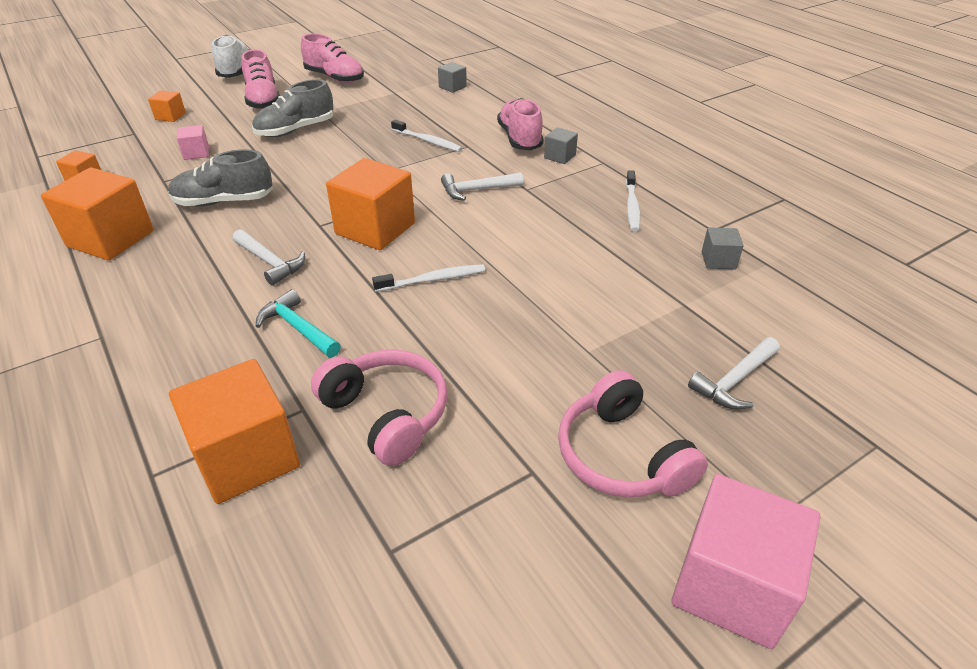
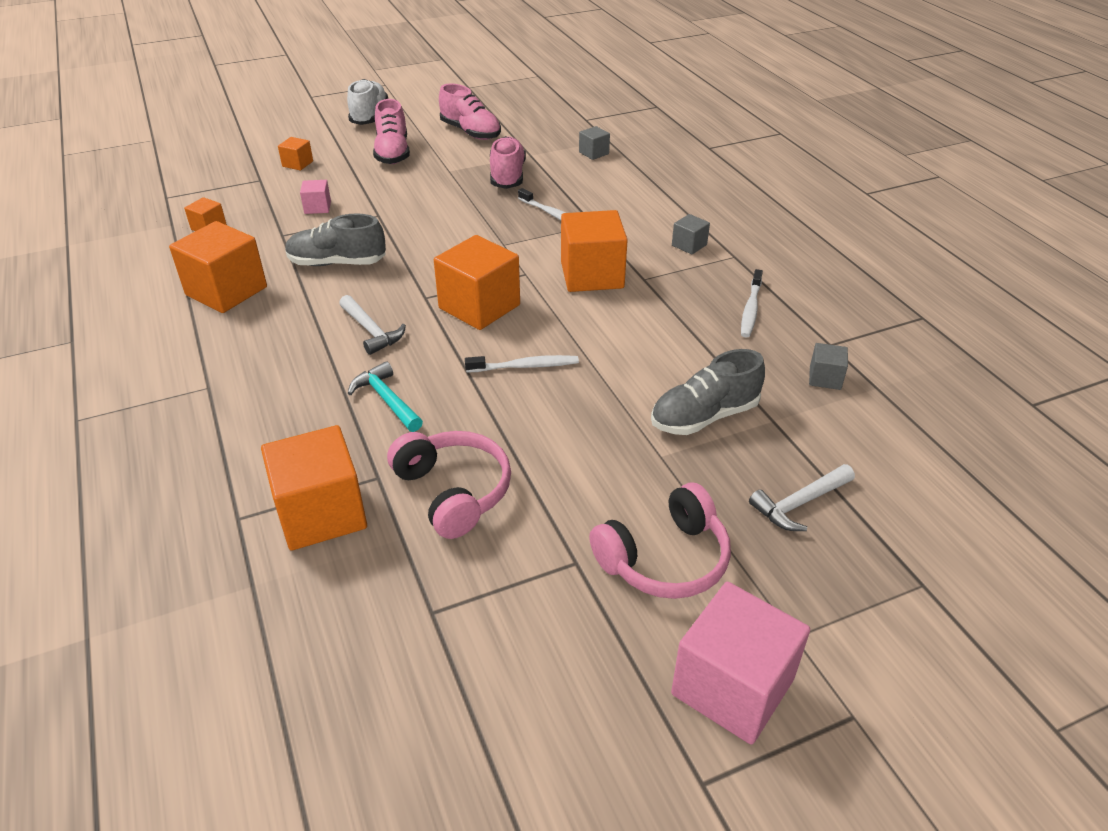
camera: 10 degrees right, 0 degrees up
grey shoe [252,79,334,137] -> grey shoe moved to [651,349,765,435]
white hammer [441,172,523,201] -> orange cube [561,210,628,292]
pink shoe [497,98,544,150] -> pink shoe moved to [490,136,526,189]
pink headphones [558,370,708,497] -> pink headphones turned 105 degrees counterclockwise [589,483,731,599]

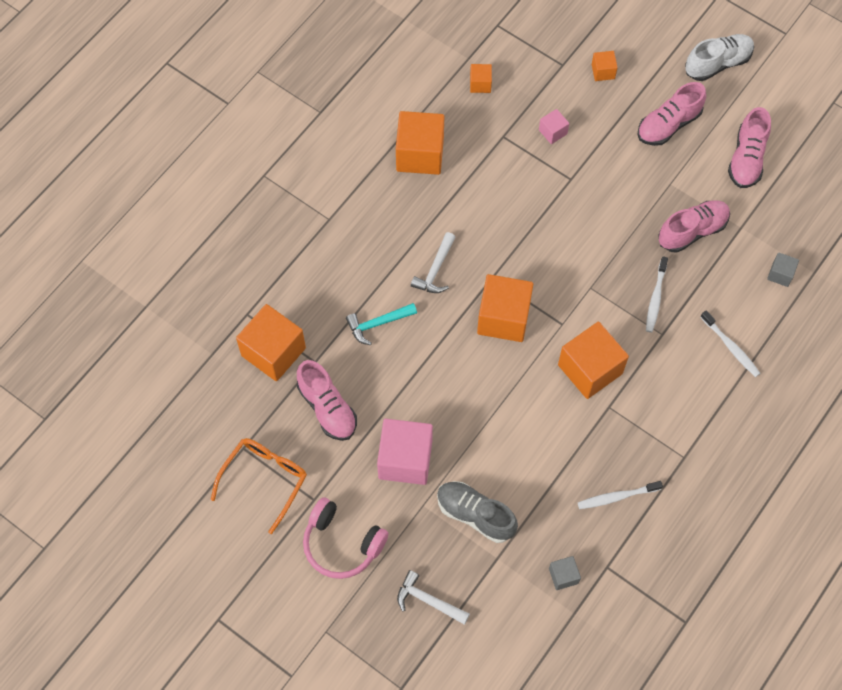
camera: 60 degrees right, 25 degrees up
grey shoe [285,213,386,266] -> none
turquoise hammer [348,361,423,432] -> turquoise hammer turned 135 degrees counterclockwise [346,303,417,345]
pink headphones [387,431,511,539] -> pink shoe [297,360,357,441]
white toothbrush [465,355,579,372] -> white toothbrush moved to [701,310,760,377]
pink cube [671,582,810,744] -> pink cube moved to [377,419,433,485]
grey cube [672,214,710,255] -> none
none -> orange glasses [211,438,307,534]

